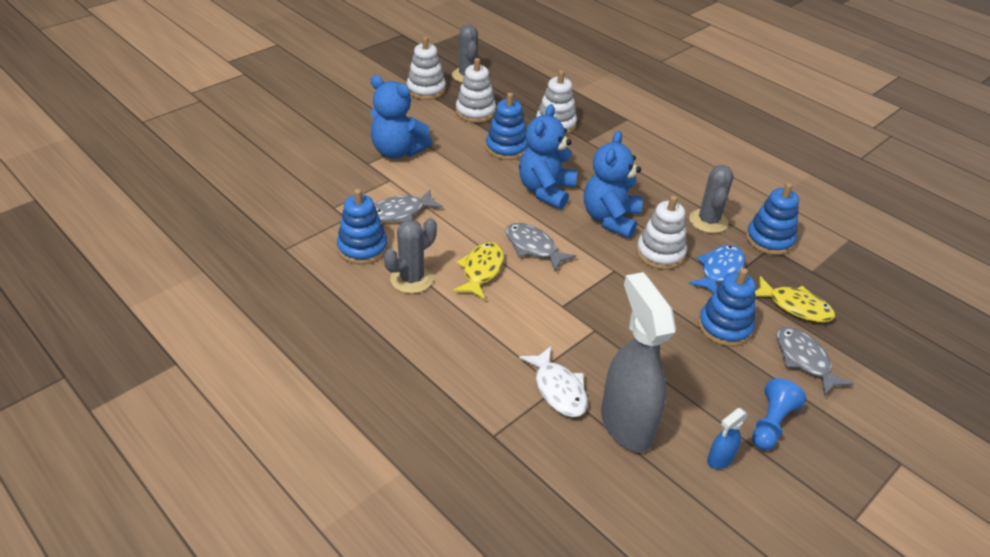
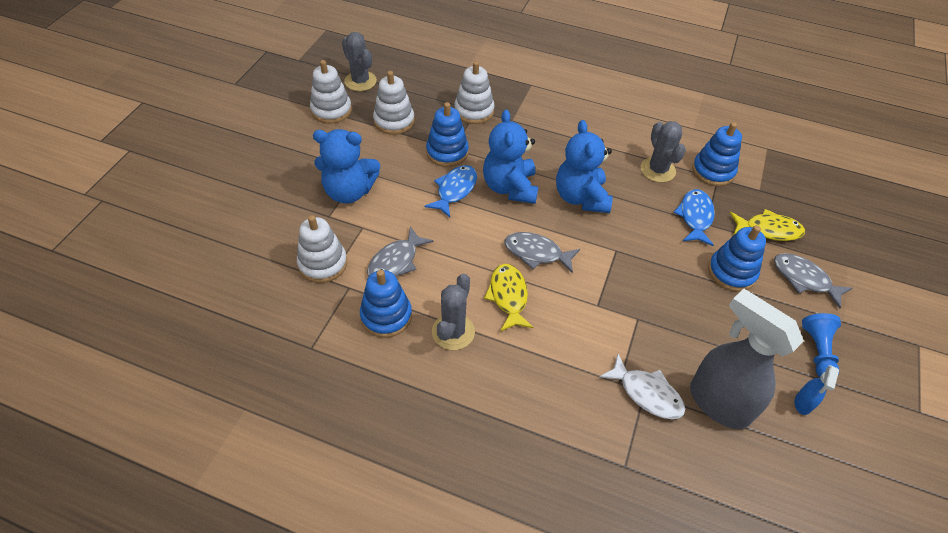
camera: 25 degrees left, 10 degrees up
white stacking toy [636,195,687,270] -> white stacking toy moved to [297,215,347,283]
none -> blue fish [424,165,477,218]

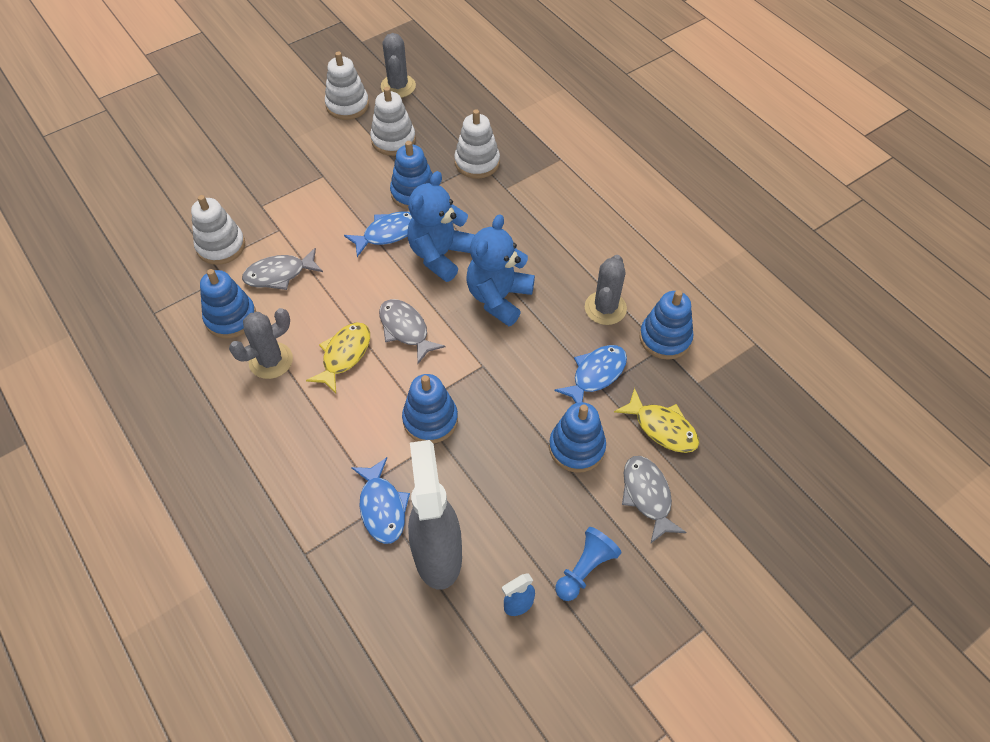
camera: 35 degrees right, 5 degrees up
blue teddy bear [313,129,380,204] -> none
white fish [599,354,685,419] -> blue fish [351,457,410,544]
none -> blue stacking toy [402,374,458,444]

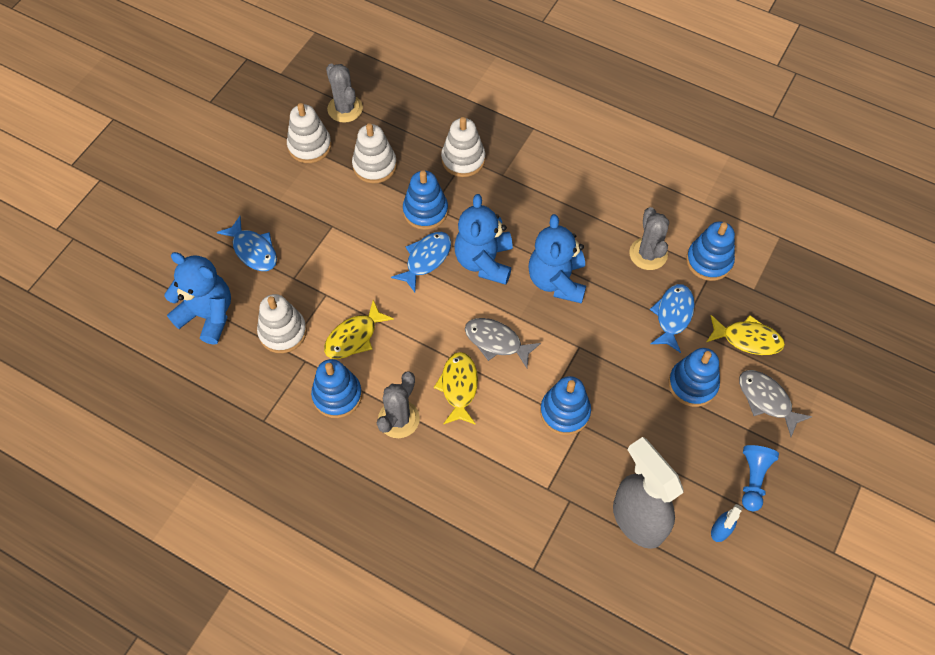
camera: 25 degrees left, 5 degrees up
grey fish [242,248,323,290] -> yellow fish [324,300,394,359]
blue fish [351,457,410,544] -> blue fish moved to [217,216,277,271]
none -> blue teddy bear [164,252,231,345]

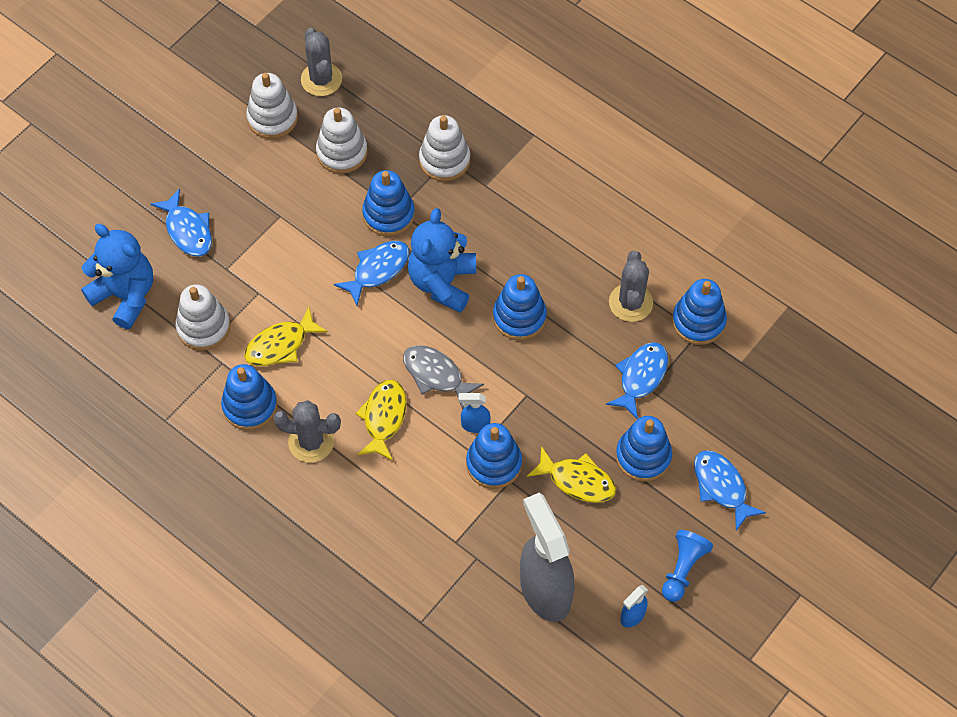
camera: 10 degrees right, 0 degrees up
grey cactus [377,371,420,438] -> grey cactus turned 60 degrees clockwise [273,400,341,462]
blue teddy bear [528,214,586,304] -> blue stacking toy [493,274,547,340]
yellow fish [706,315,785,355] -> yellow fish moved to [527,446,616,503]
grey fish [739,370,812,437] -> blue fish [694,450,766,531]
none -> blue spray bottle [458,393,491,433]

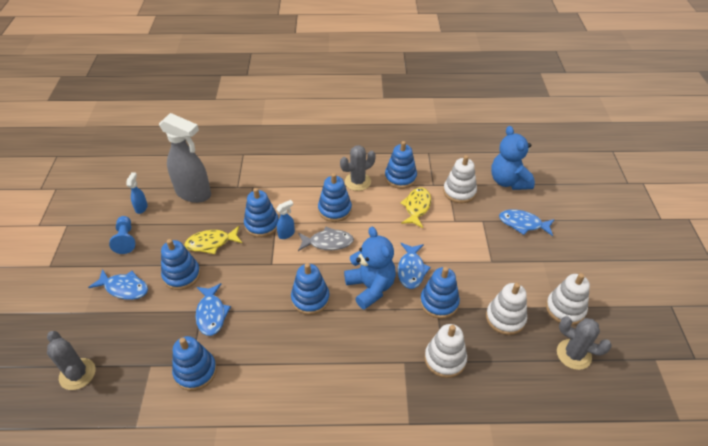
camera: 140 degrees right, 15 degrees down
blue teddy bear [81,224,153,329] -> blue teddy bear turned 75 degrees clockwise [491,126,535,190]
yellow fish [355,380,407,461] -> blue stacking toy [318,173,352,222]
grey cactus [609,251,653,322] -> grey cactus moved to [47,331,96,390]

